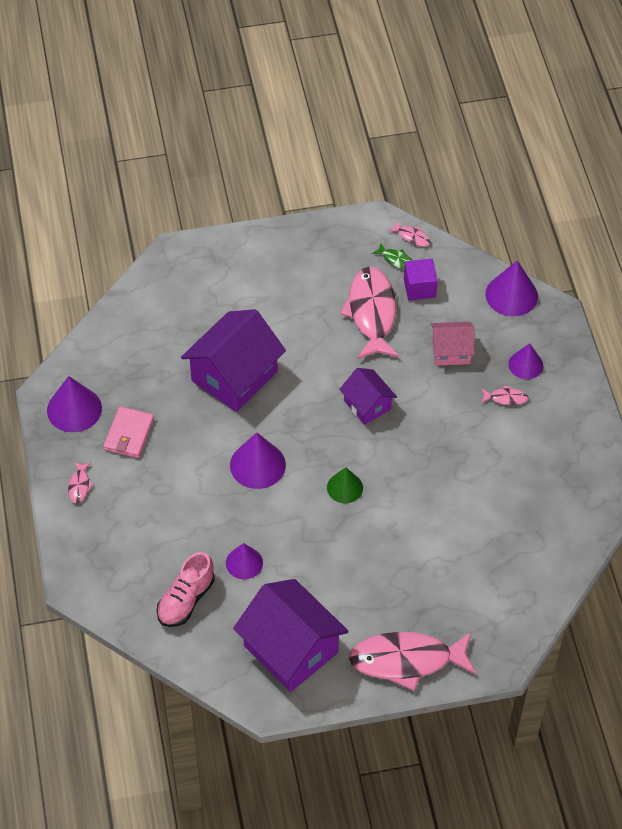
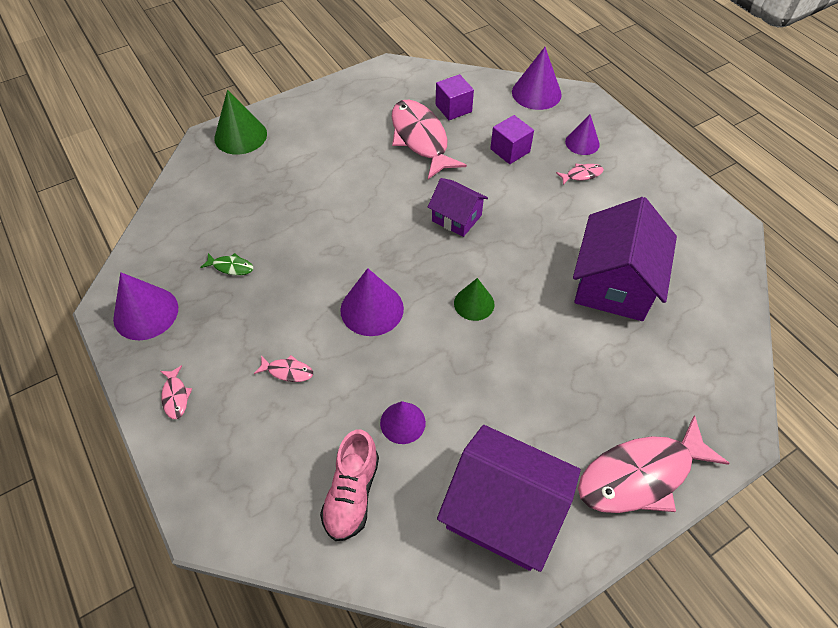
camera: 20 degrees left, 0 degrees up
pink wallet [103,406,154,458] -> none
purple house [181,309,286,412] -> purple house moved to [573,197,677,321]
green fish [372,244,413,270] -> green fish moved to [200,253,254,275]
pink fish [388,220,431,246] -> pink fish moved to [254,355,313,382]
pink house [431,322,475,366] -> purple cube [490,115,534,164]
none -> green cone [214,90,267,155]

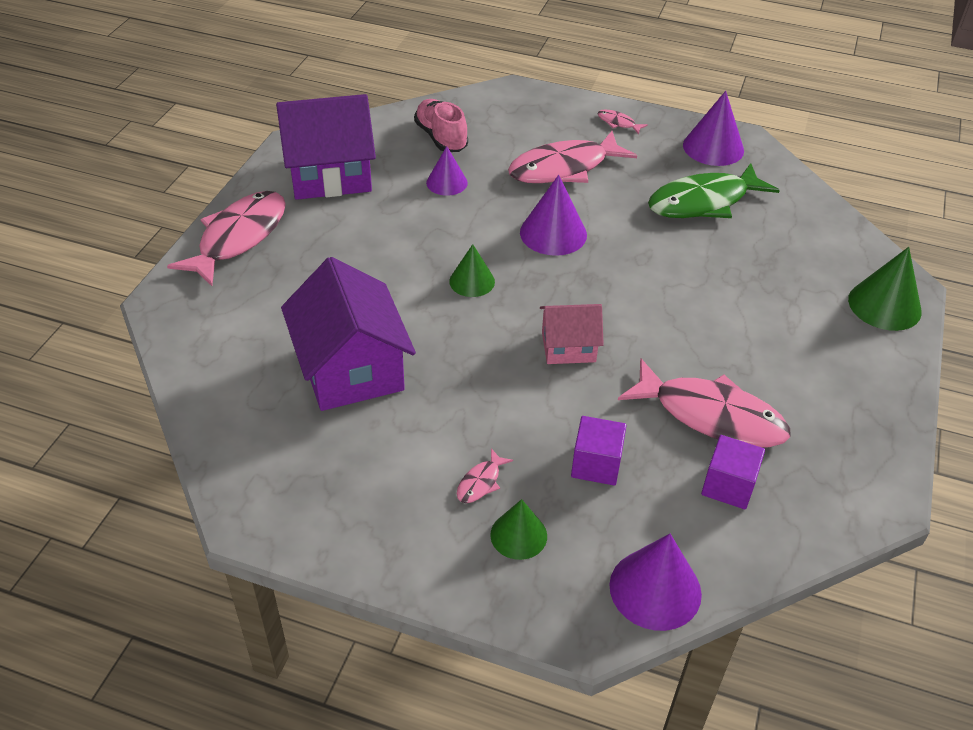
camera: 140 degrees right, 10 degrees down
green fish [200,253,254,275] -> green fish [648,163,780,218], size x2.43
pink fish [254,355,313,382] -> pink fish [508,131,637,183], size x2.43
purple house [428,178,488,237] -> pink house [540,304,604,364]
purple cone [565,114,600,155] -> green cone [490,499,547,560]

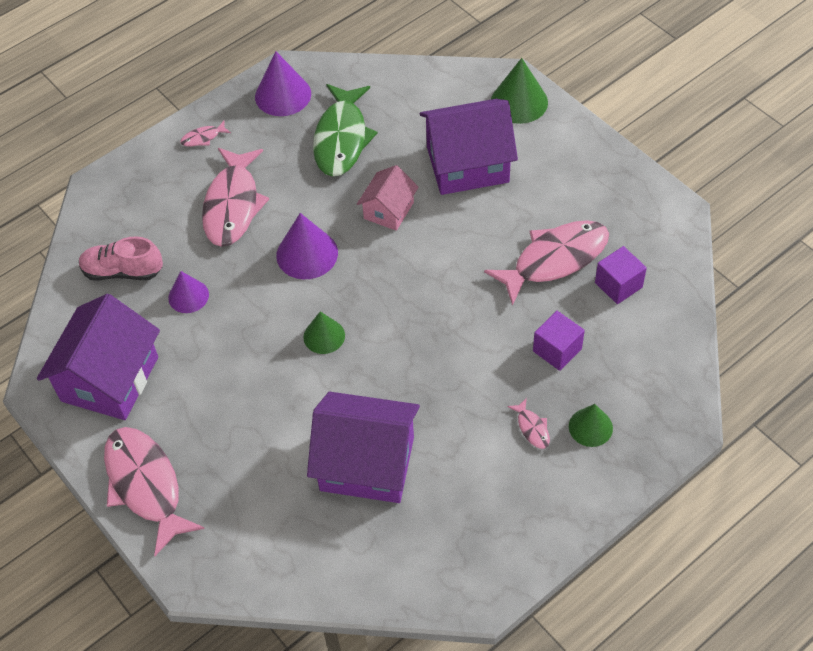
camera: 55 degrees left, 10 degrees up
pink house [540,304,604,364] -> pink house moved to [357,165,419,231]
purple cone [609,534,702,631] -> none
none -> purple house [420,99,518,195]

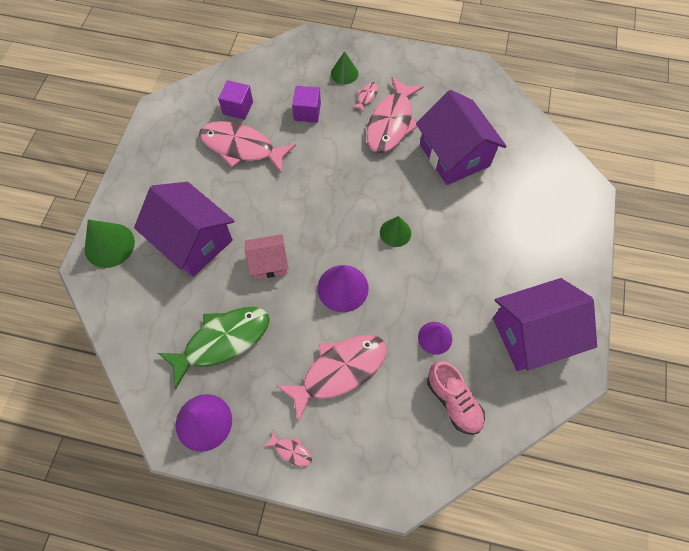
camera: 130 degrees left, 10 degrees up
pink fish [104,427,205,556] -> pink fish moved to [366,77,424,153]

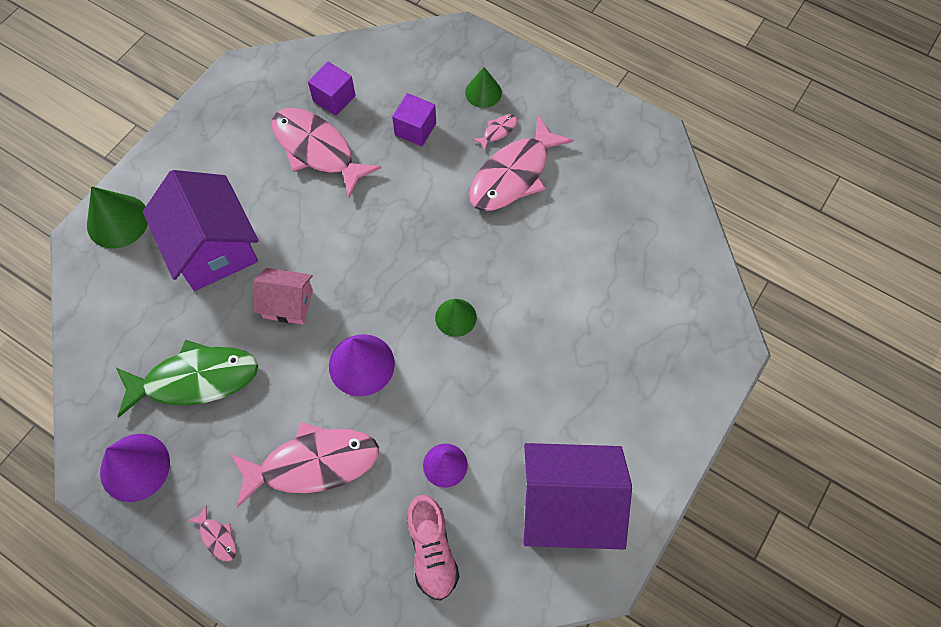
camera: 20 degrees right, 0 degrees up
purple house [416,90,507,185] -> none

